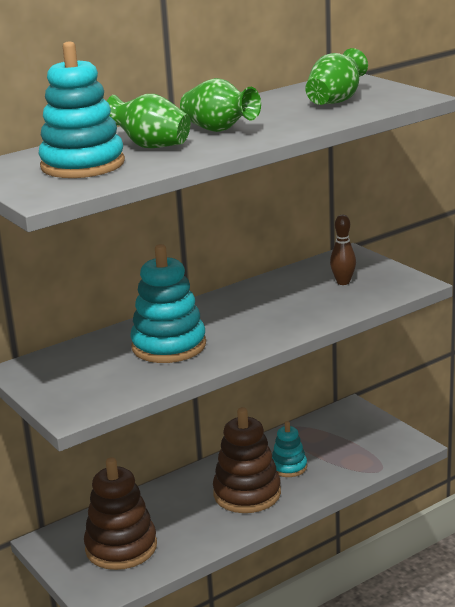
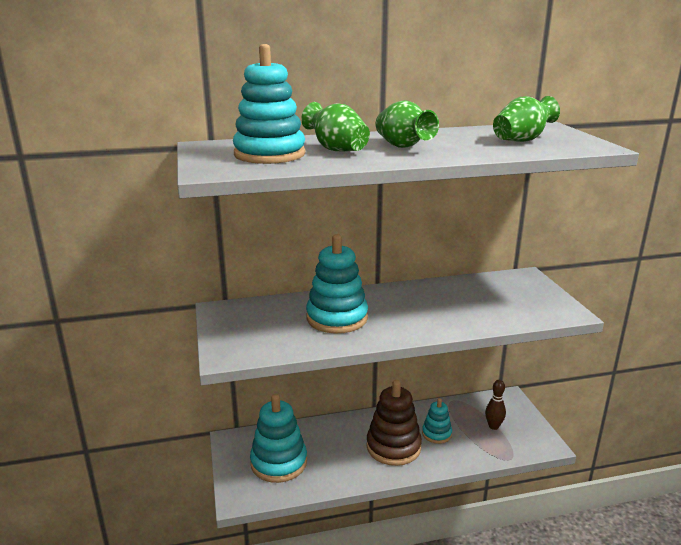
camera: 20 degrees right, 0 degrees up
brown stacking toy [84,457,157,570] -> turquoise stacking toy [250,394,307,483]
brown bowling pin [330,215,356,285] -> brown bowling pin moved to [485,380,506,430]

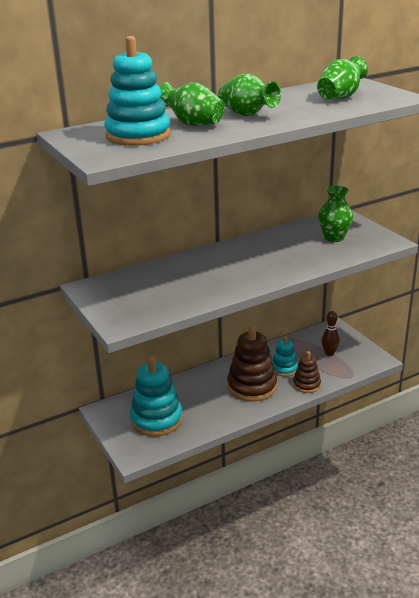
camera: 15 degrees left, 5 degrees up
turquoise stacking toy [306,234,368,333] -> none
none -> brown stacking toy [293,351,321,393]
none -> green vase [318,186,353,242]

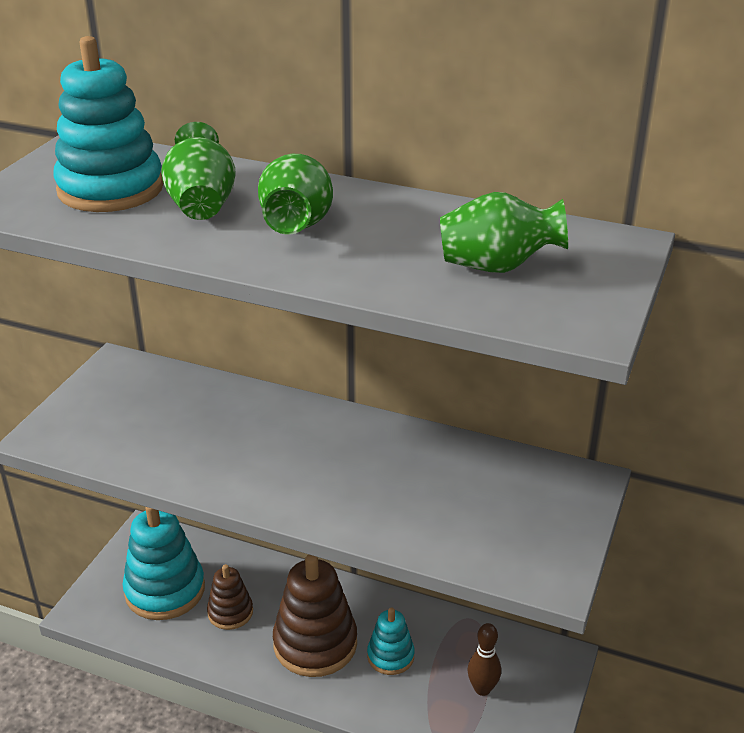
camera: 50 degrees right, 5 degrees up
brown stacking toy [293,351,321,393] -> brown stacking toy moved to [207,564,253,630]
green vase [318,186,353,242] -> none

